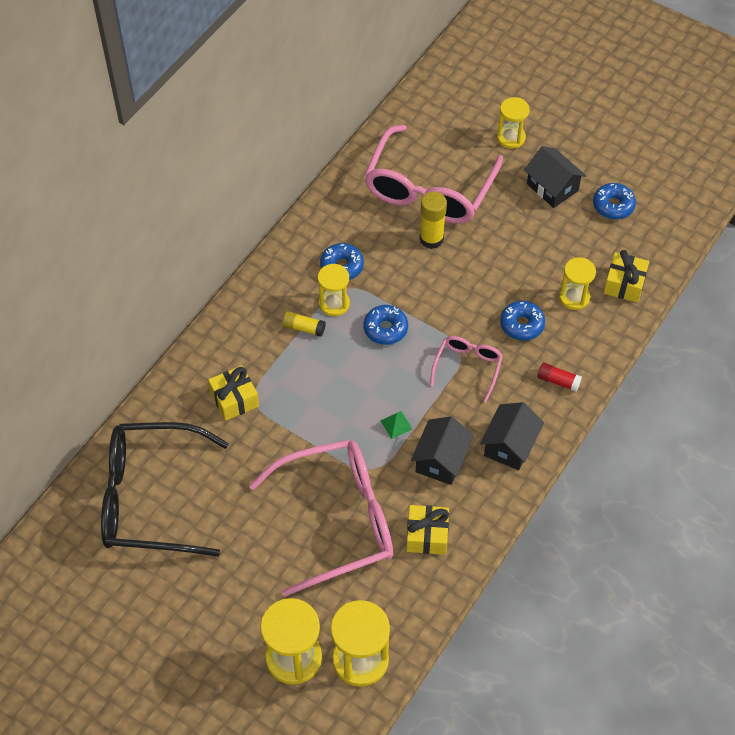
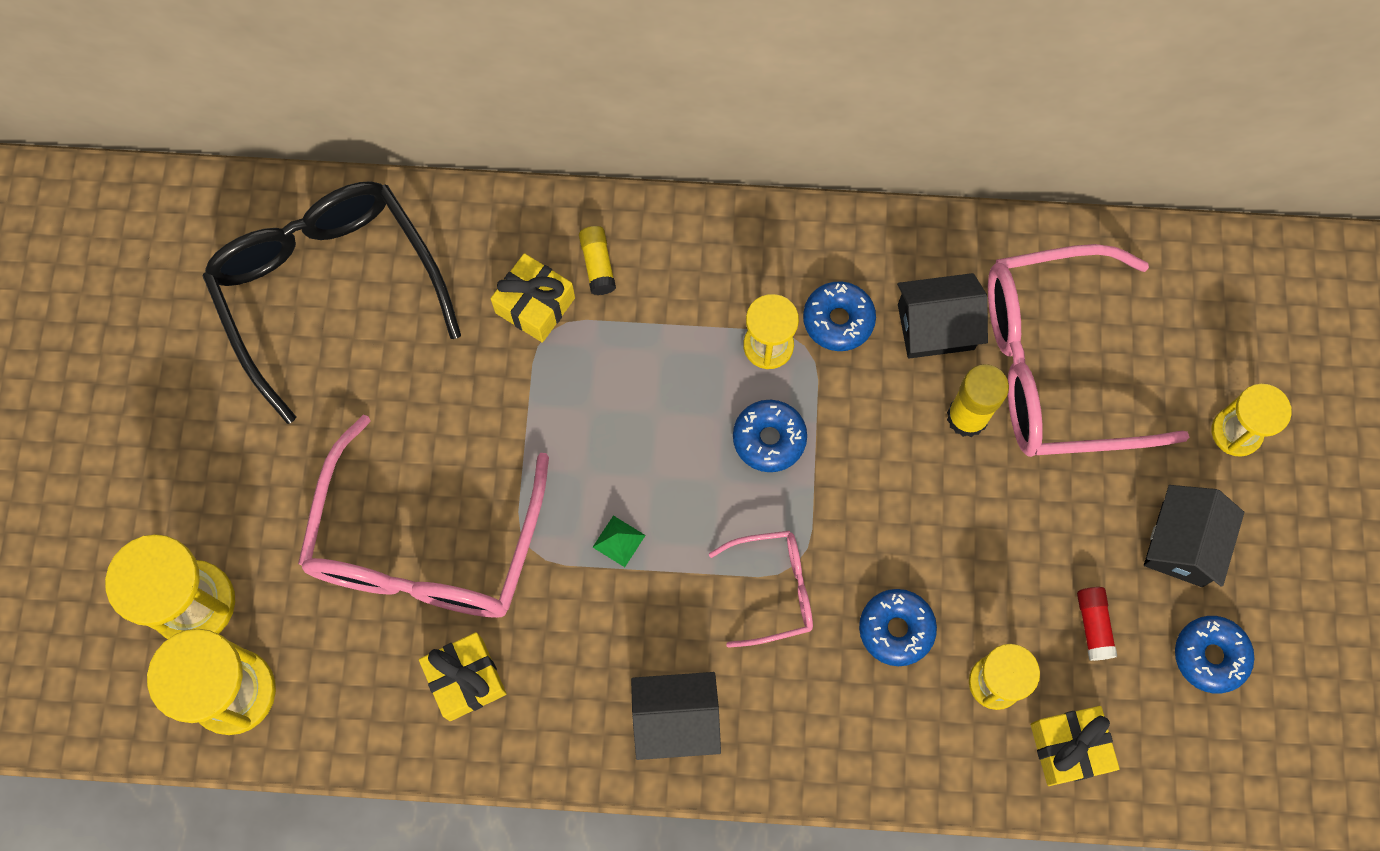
camera: 60 degrees right, 15 degrees up
pink glasses [249,439,393,596] -> pink glasses turned 60 degrees clockwise [298,415,549,618]
yellow glue stick [282,311,326,337] -> yellow glue stick moved to [579,226,616,295]
black house [411,416,474,485] -> black house moved to [897,273,988,359]
red glue stick [537,363,582,392] -> red glue stick moved to [1077,587,1117,661]

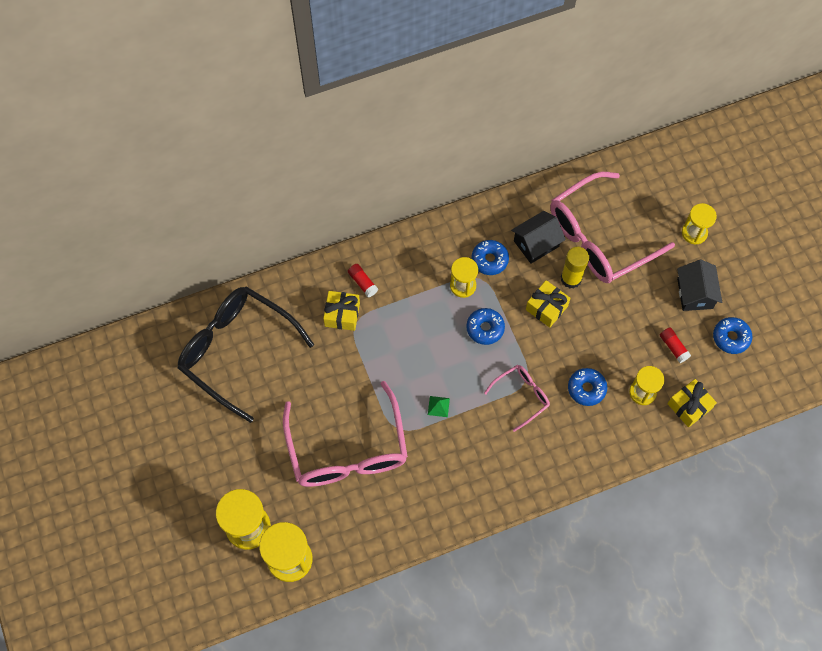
camera: 25 degrees left, 5 degrees down
yellow gift [419,632,506,721] -> yellow gift moved to [526,280,571,328]
yellow glue stick [579,226,616,295] -> red glue stick [348,264,378,297]
black house [631,672,721,760] -> none

